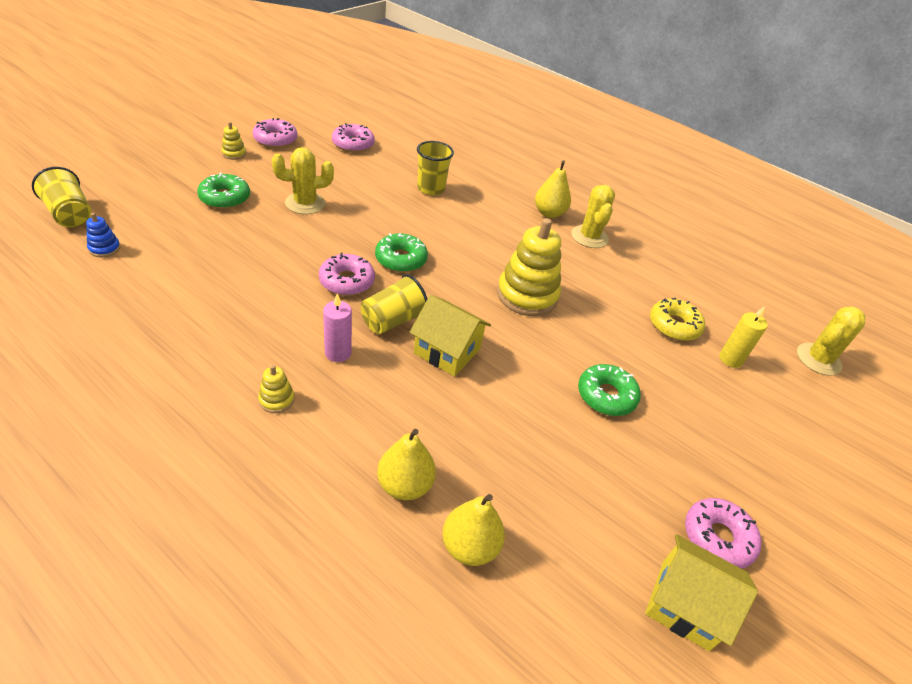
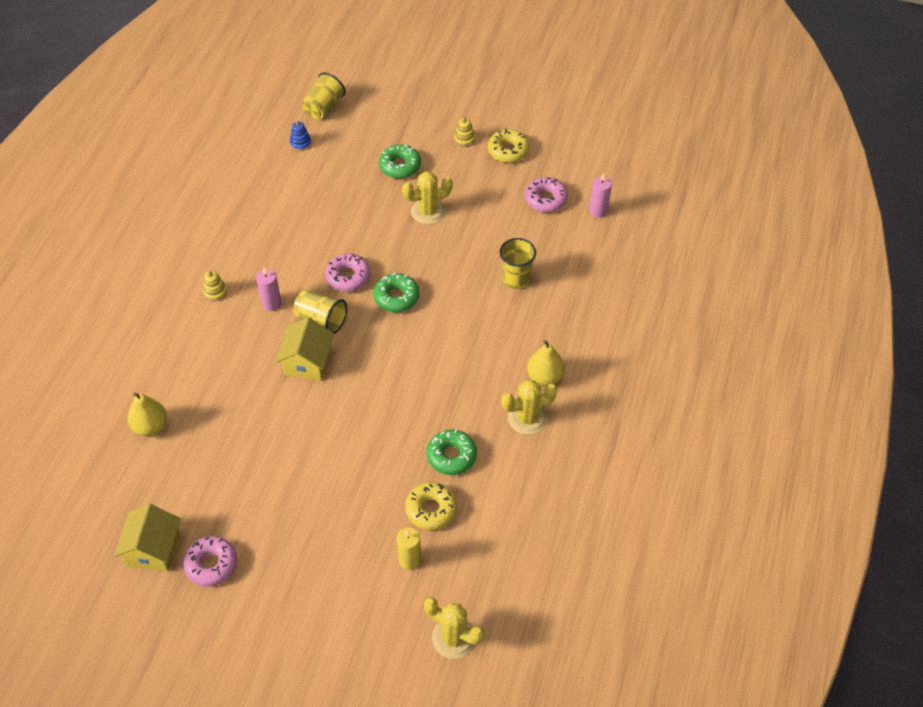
camera: 75 degrees right, 10 degrees up
pink donut [252,118,298,148] -> yellow donut [488,128,529,163]
yellow cactus [272,147,334,214] -> yellow cactus turned 75 degrees counterclockwise [402,171,453,225]
yellow pear [377,429,436,500] -> none
yellow stacking toy [497,218,561,316] -> none
green donut [578,364,641,416] -> green donut moved to [427,429,477,475]
none -> pink candle [589,173,612,218]

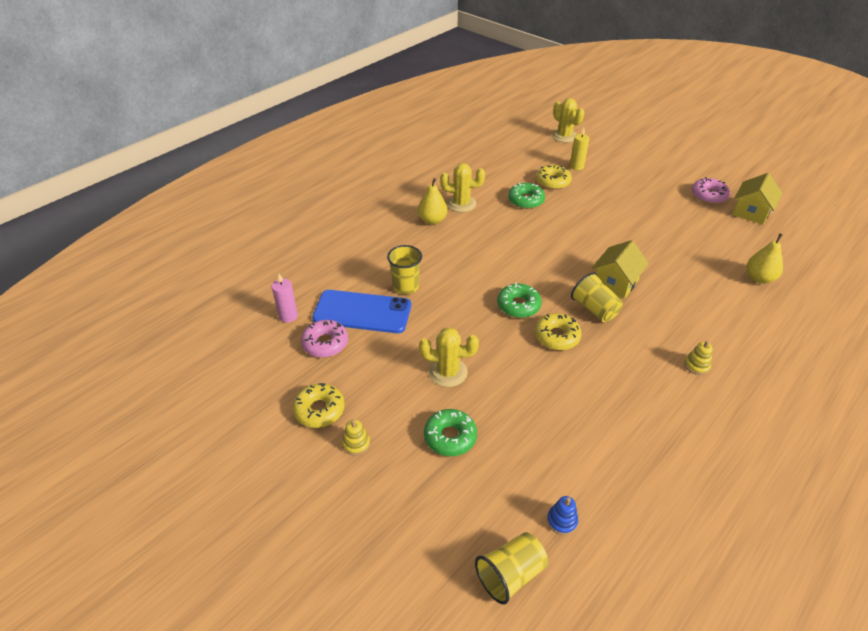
camera: 155 degrees left, 10 degrees down
pink candle [256,267,281,311] -> none
pink donut [325,253,371,292] -> yellow donut [535,313,582,350]
none -> blue phone [312,290,411,333]

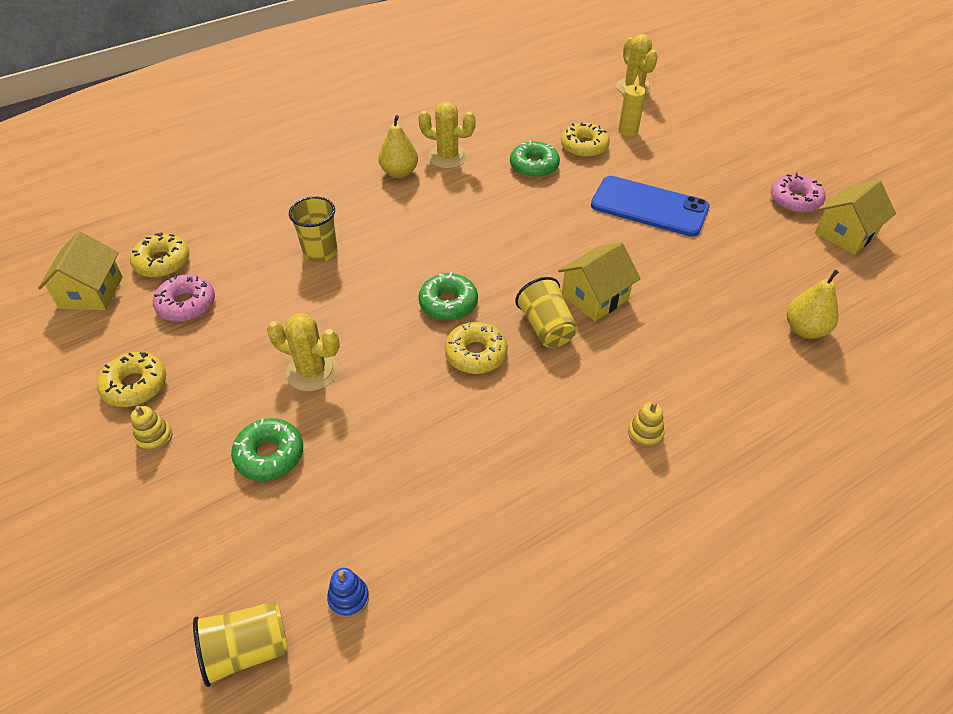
camera: 15 degrees right, 5 degrees up
pink candle [272,274,298,323] -> yellow donut [130,233,189,278]
blue phone [312,290,411,333] -> blue phone moved to [591,176,710,237]
none -> yellow house [38,231,123,310]

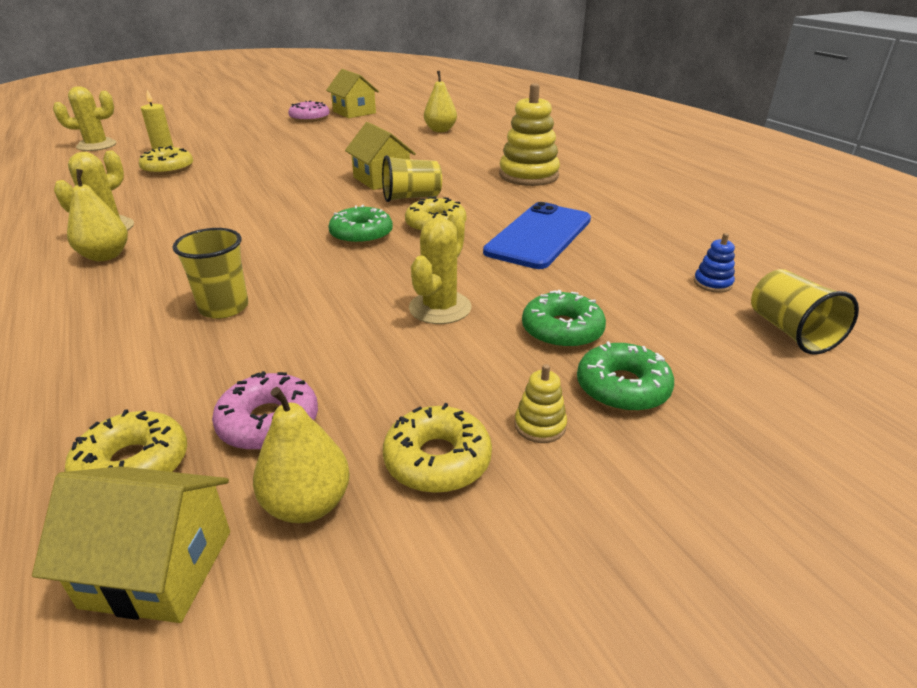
camera: 85 degrees left, 15 degrees down
green donut [510,140,560,178] -> green donut moved to [577,341,674,412]
blue phone [591,176,710,237] -> blue phone moved to [483,202,591,269]
yellow stacking toy [628,402,665,448] -> yellow stacking toy [499,83,560,186], size x2.26
none -> yellow pear [253,387,350,523]

